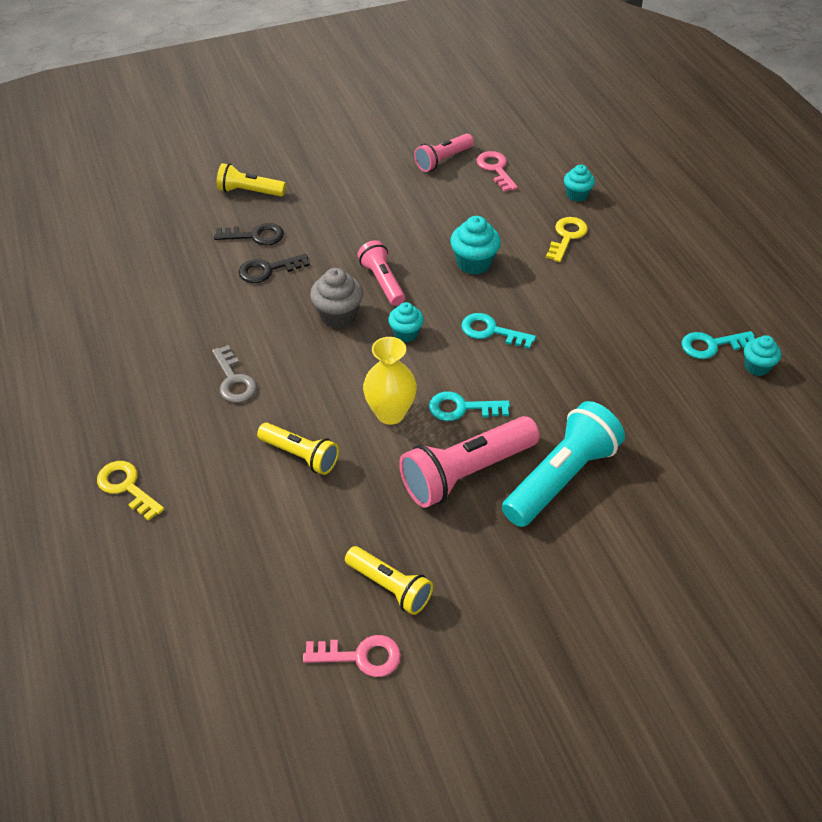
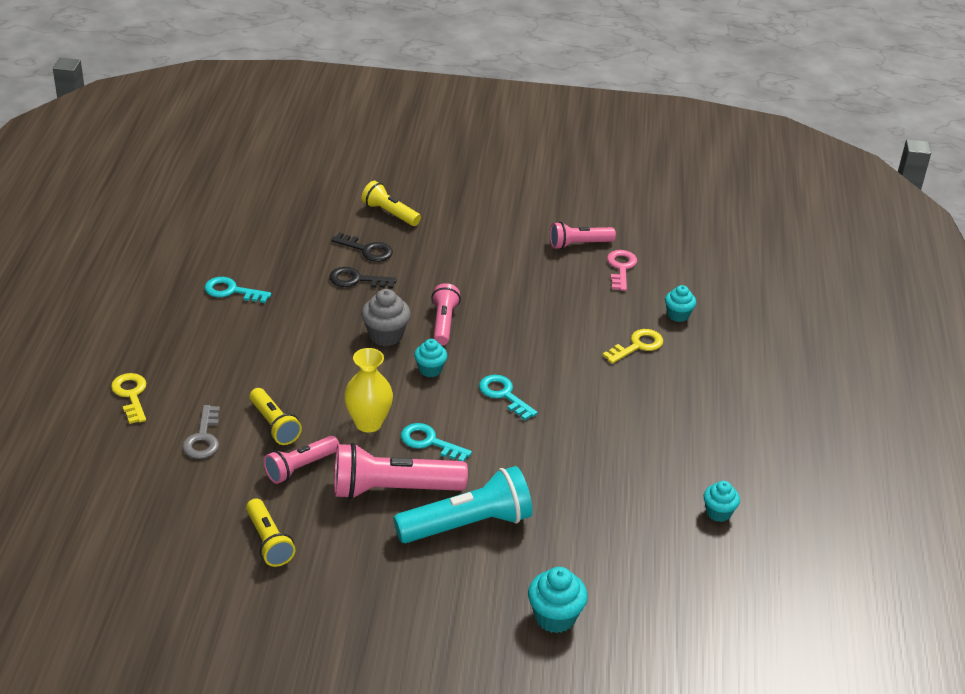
camera: 25 degrees right, 10 degrees down
grey key [212,345,257,403] -> grey key moved to [182,405,220,459]
pink key [303,635,401,677] -> none
turquoise cupcake [450,216,501,275] -> turquoise cupcake moved to [528,567,588,633]
turquoise key [681,331,755,359] -> turquoise key moved to [205,277,271,303]
none -> pink flashlight [263,436,339,484]

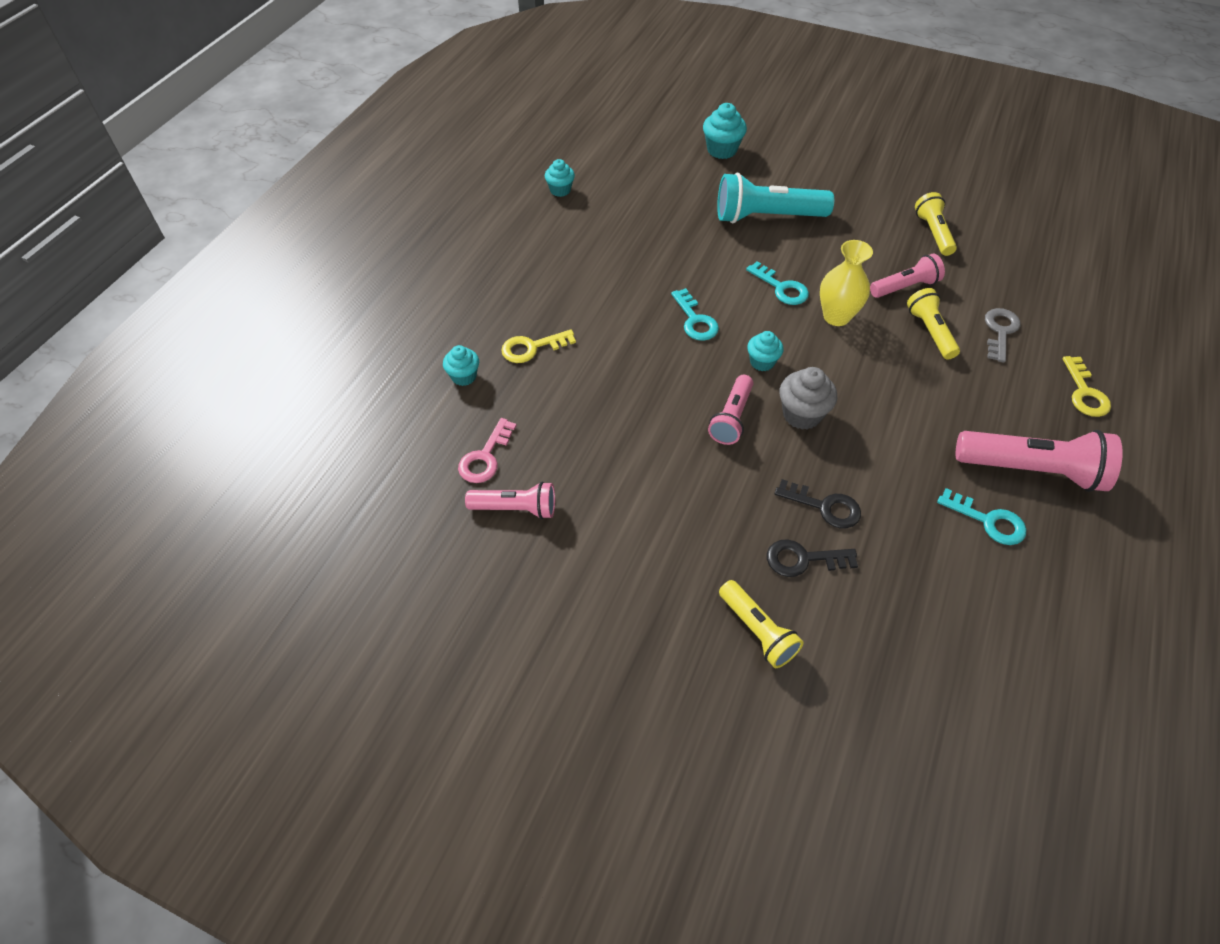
camera: 160 degrees left, 15 degrees up
black key [331,232,393,262] -> black key turned 45 degrees counterclockwise [767,539,858,577]
pink flashlight [334,443,468,500] -> pink flashlight moved to [956,430,1123,492]

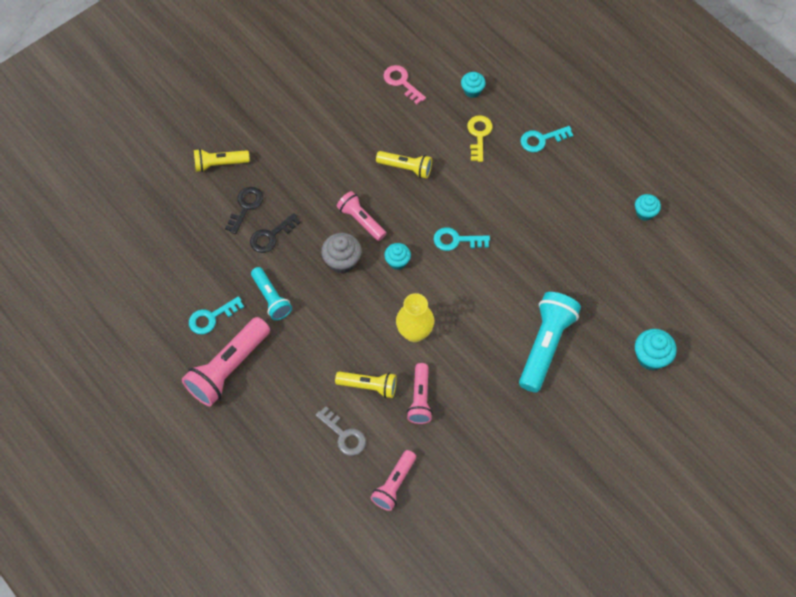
camera: 115 degrees right, 10 degrees up
pink flashlight [465,482,555,519] -> pink flashlight moved to [370,450,416,511]
turquoise key [746,261,809,305] -> turquoise key moved to [520,126,573,152]
yellow flashlight [915,192,957,256] -> yellow flashlight moved to [376,151,432,179]
yellow key [1063,356,1111,417] -> none
none -> turquoise flashlight [251,267,292,320]

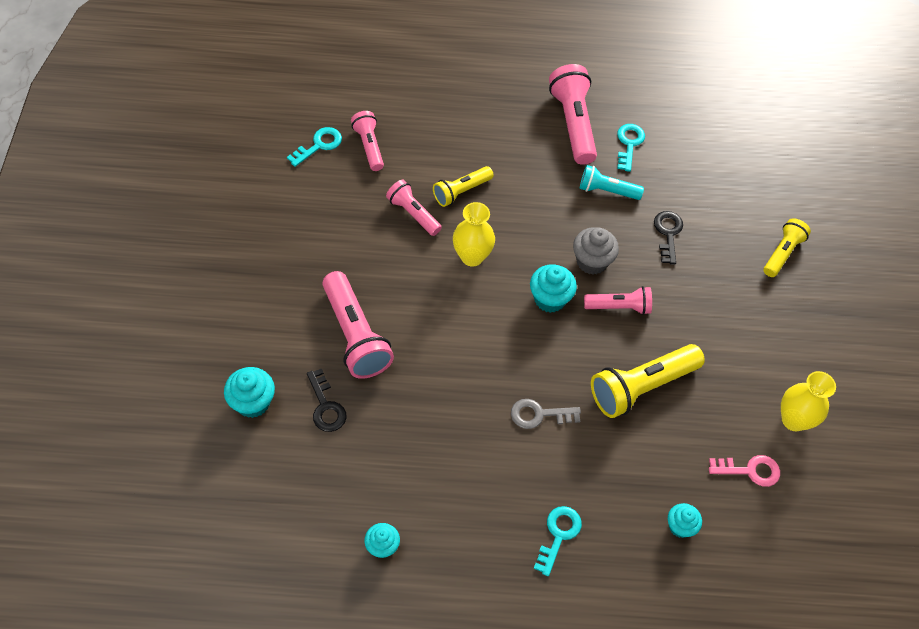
camera: 130 degrees right, 5 degrees down
black key [225,187,263,234] -> black key moved to [307,368,347,432]
grey key [316,406,366,456] -> grey key moved to [511,399,581,429]
yellow flashlight [376,151,432,179] -> yellow flashlight [591,344,705,418], size x1.67
turquoise cupcake [384,243,411,270] -> turquoise cupcake [530,264,577,313], size x1.51
turquoise key [433,227,490,251] -> turquoise key moved to [287,127,342,167]
yellow key [467,115,492,162] -> none
turquoise flashlight [519,292,581,392] -> pink flashlight [323,271,394,379]
none -> yellow vase [781,371,836,431]

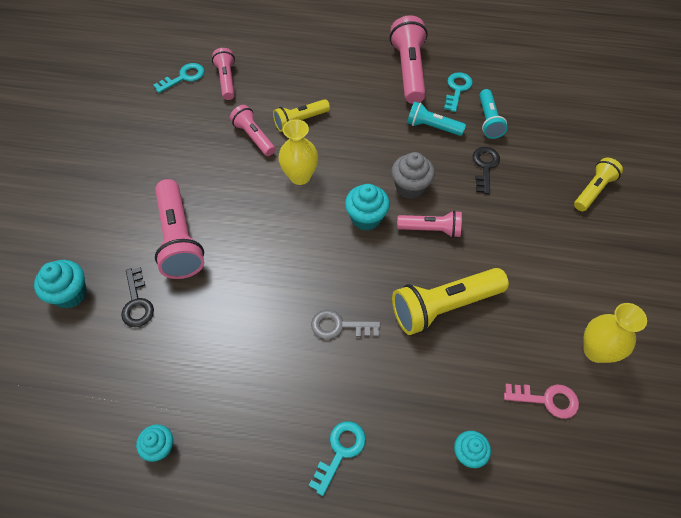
camera: 10 degrees right, 0 degrees up
none -> turquoise flashlight [479,89,507,139]

